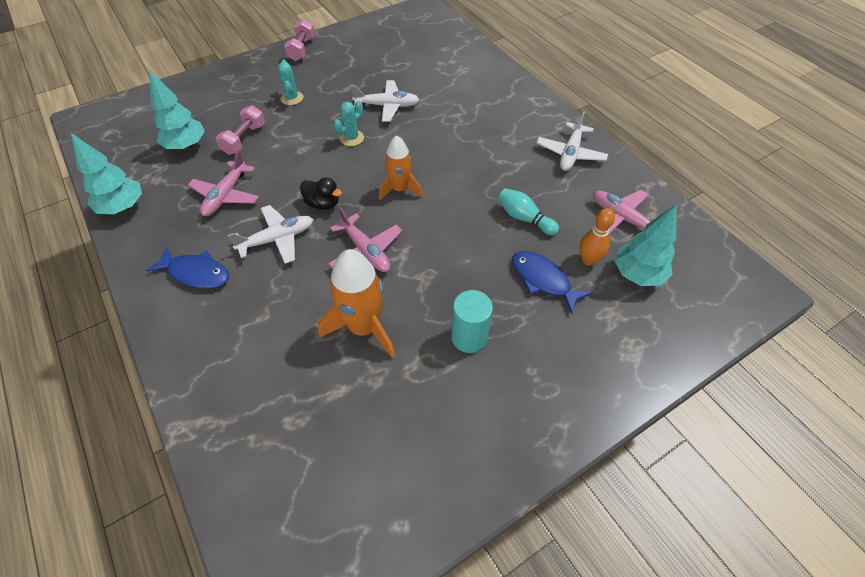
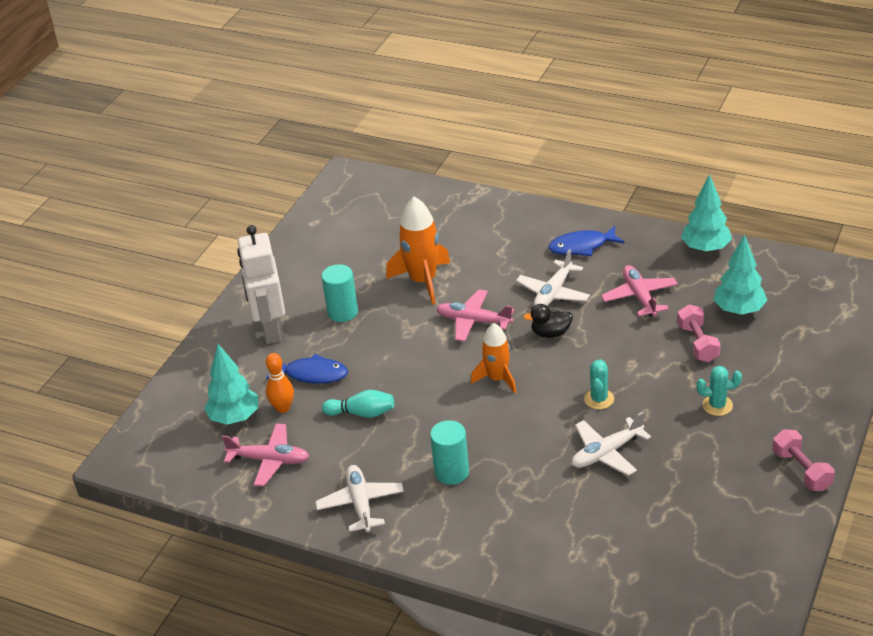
camera: 150 degrees right, 15 degrees down
turquoise cactus [277,60,303,105] -> turquoise cactus turned 45 degrees counterclockwise [696,366,742,416]
none -> white robot [237,225,285,344]
none -> turquoise cylinder [430,420,469,485]

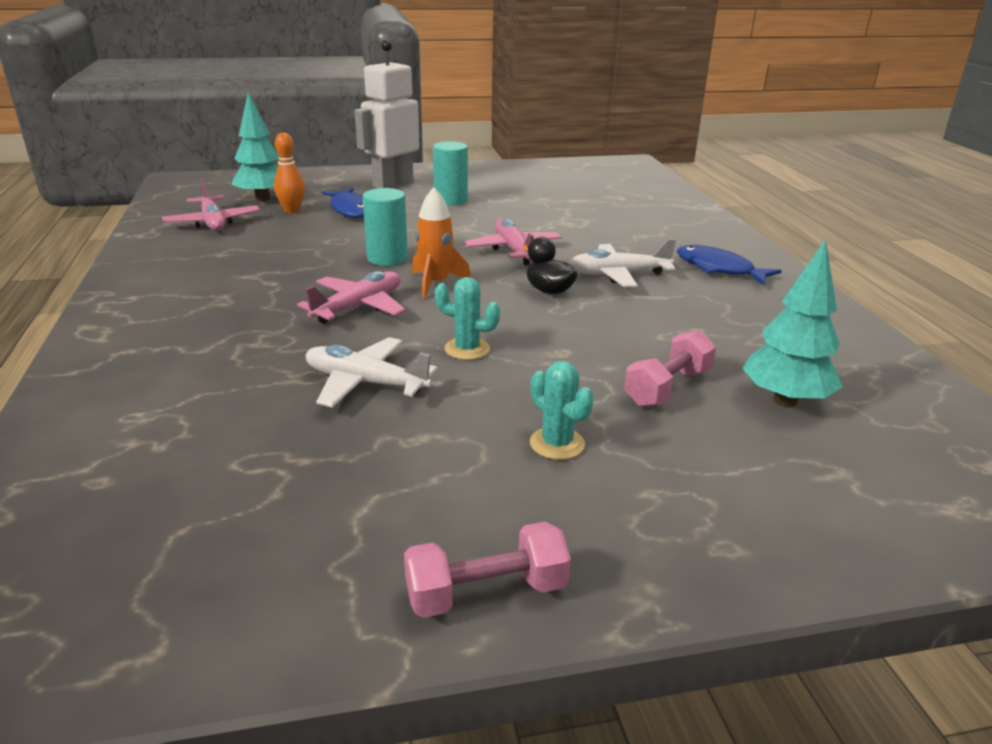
camera: 50 degrees right, 10 degrees down
white plane [315,465,404,532] -> none
turquoise bowling pin [322,390,394,418] -> none
orange rocket [386,197,450,305] -> none
turquoise cylinder [430,420,469,485] -> turquoise cylinder moved to [363,188,408,266]
turquoise cactus [584,359,614,409] -> turquoise cactus turned 45 degrees clockwise [435,277,500,360]
pink plane [601,265,678,317] -> pink plane moved to [297,271,406,324]
turquoise tree [681,174,732,253] -> none
pink dumbbell [773,429,835,491] -> pink dumbbell turned 45 degrees clockwise [404,521,571,618]

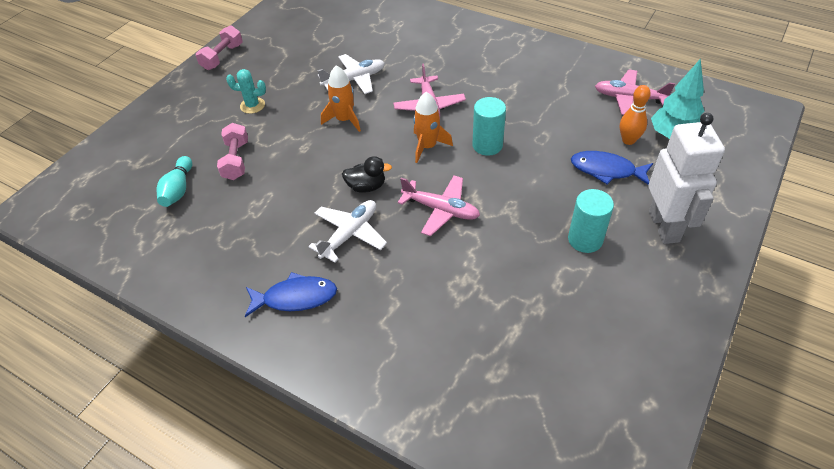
camera: 135 degrees right, 20 degrees up
turquoise cactus [435,277,500,360] -> orange rocket [321,65,361,132]
turquoise tree [742,239,842,407] -> turquoise bowling pin [157,156,192,207]

